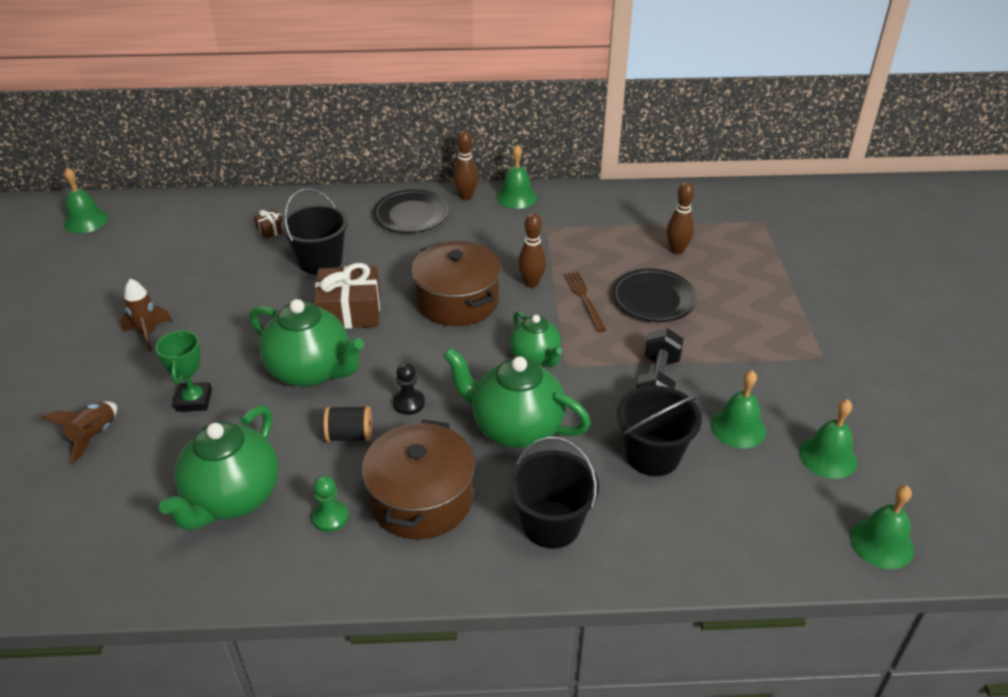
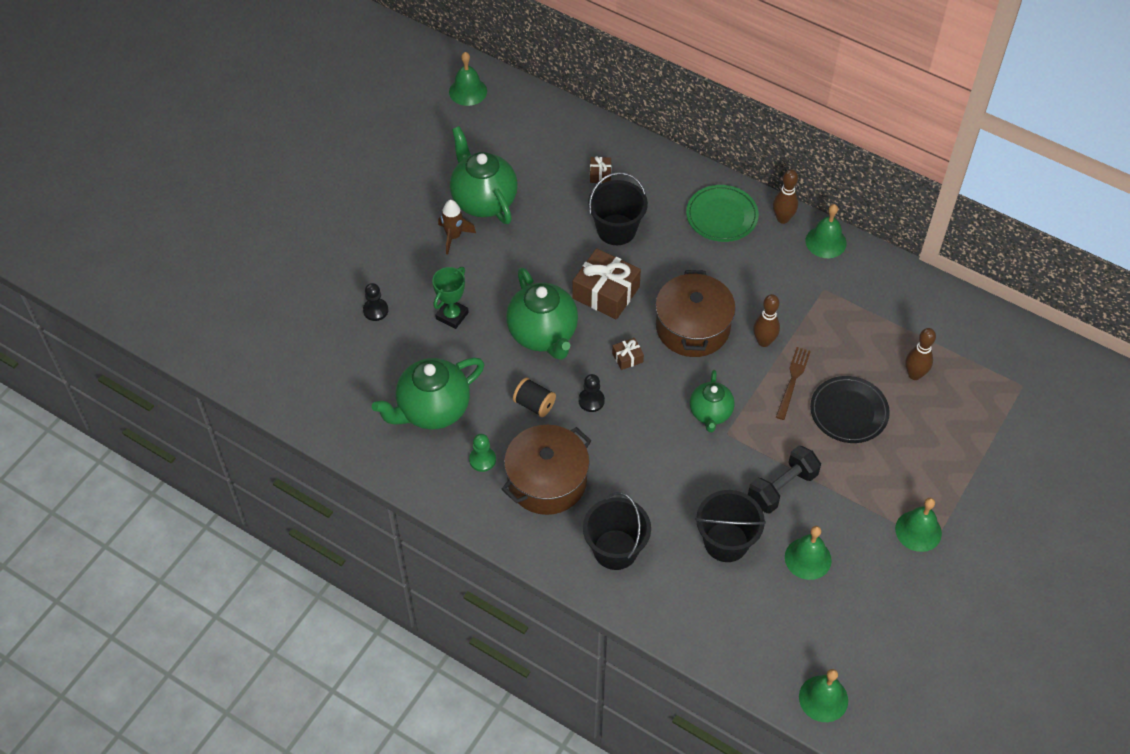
camera: 35 degrees right, 15 degrees up
brown rocket [42,401,117,465] -> black pawn [363,283,389,321]
black plate [373,189,449,232] -> green plate [686,185,759,242]
green teapot [443,347,591,448] -> green teapot moved to [450,126,518,224]
green bell [799,399,857,479] -> green bell moved to [895,498,942,552]
none -> brown gift [612,338,644,370]

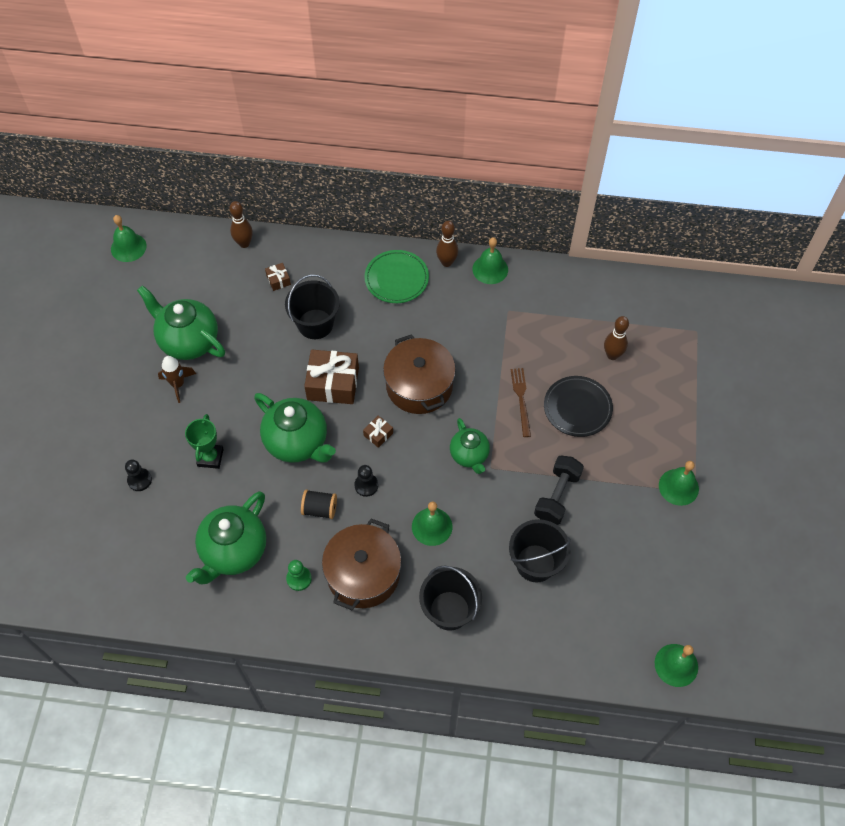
camera: 25 degrees left, 5 degrees up
brown bowling pin [753,294,780,347] -> brown bowling pin moved to [229,201,253,248]
green bell [785,526,832,580] -> green bell moved to [412,502,453,546]

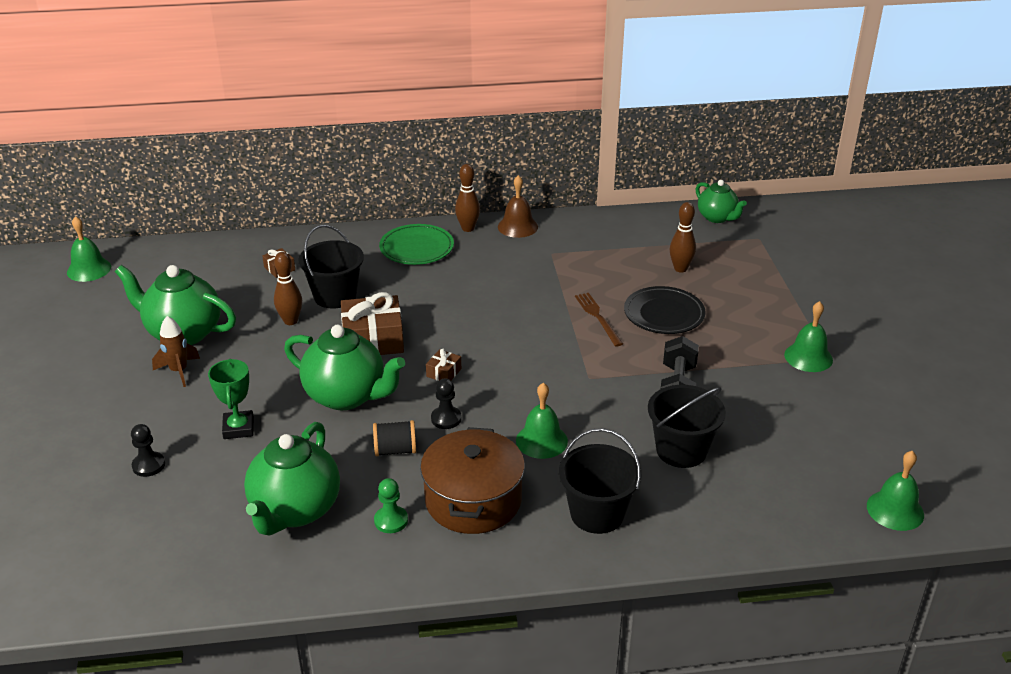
camera: 15 degrees left, 25 degrees down
brown bowling pin [229,201,253,248] -> brown bowling pin moved to [274,252,302,325]
brown pot [383,334,456,414] -> none
green teapot [450,418,490,474] -> green teapot moved to [696,180,747,223]
green bell [472,237,508,284] -> brown bell [498,175,538,238]

